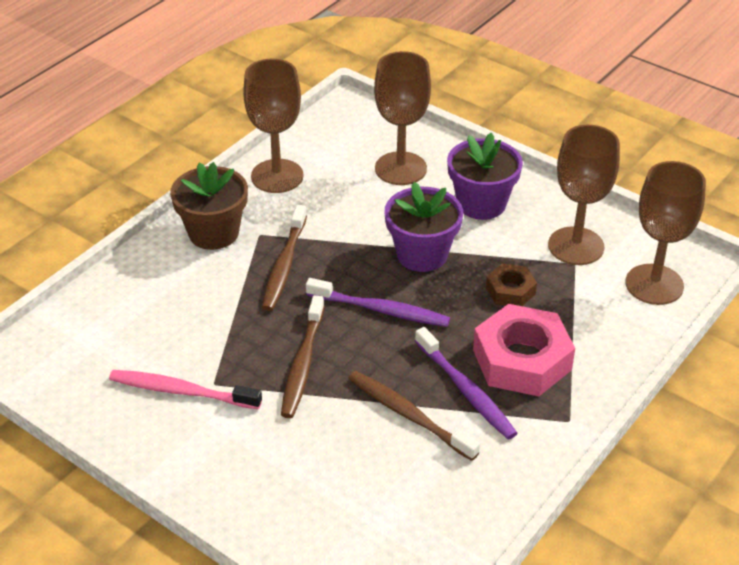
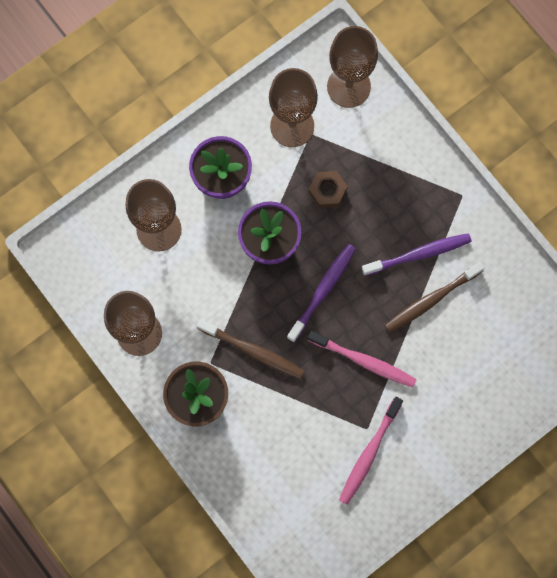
camera: 75 degrees left, 35 degrees up
brown toothbrush [281,295,324,418] -> pink toothbrush [308,331,417,388]
pink nut [473,304,575,396] -> none

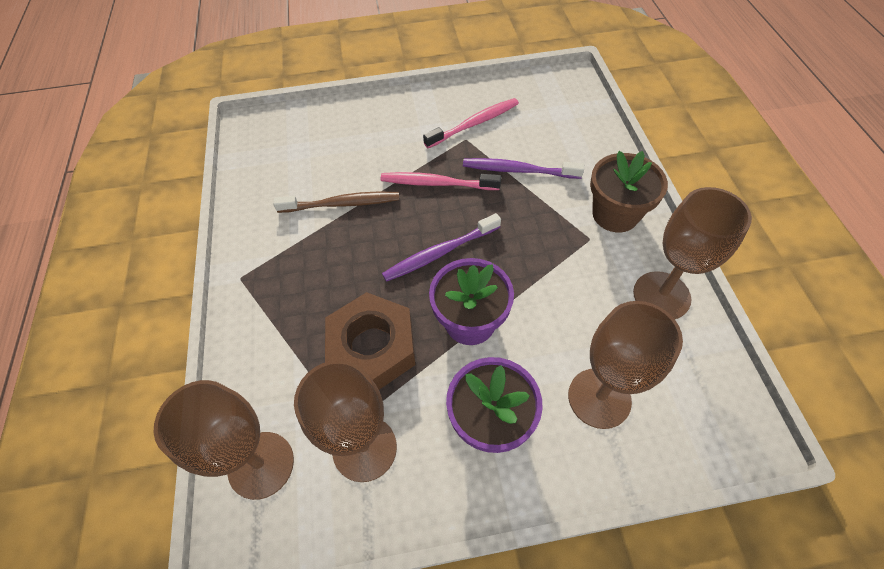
camera: 150 degrees left, 20 degrees down
brown toothbrush [197,319,304,379] -> none
pink toothbrush [308,331,417,388] -> pink toothbrush turned 45 degrees counterclockwise [380,172,501,190]
brown nut [309,171,348,208] -> brown nut [325,292,416,390], size x1.89
purple toothbrush [362,233,472,276] -> purple toothbrush moved to [463,158,584,179]

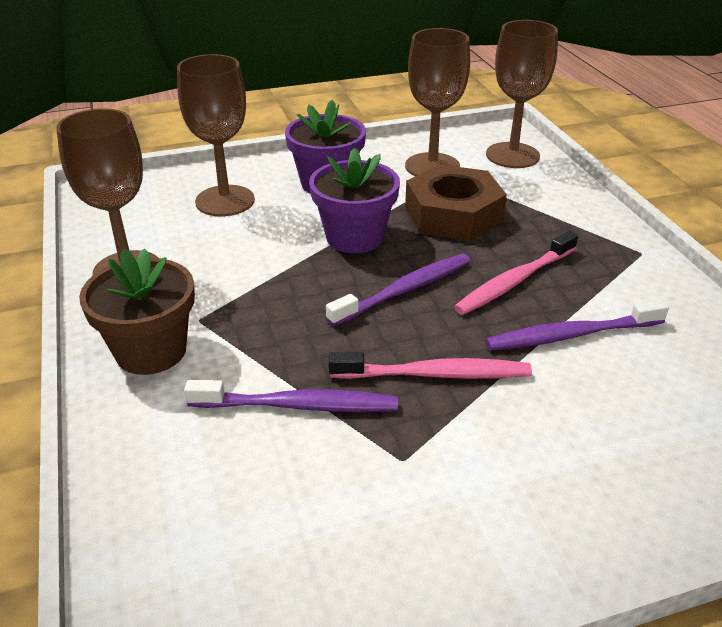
camera: 170 degrees right, 20 degrees down
brown toothbrush [273,191,399,213] -> purple toothbrush [485,300,669,351]
pink toothbrush [423,98,519,148] -> pink toothbrush moved to [454,230,578,315]

